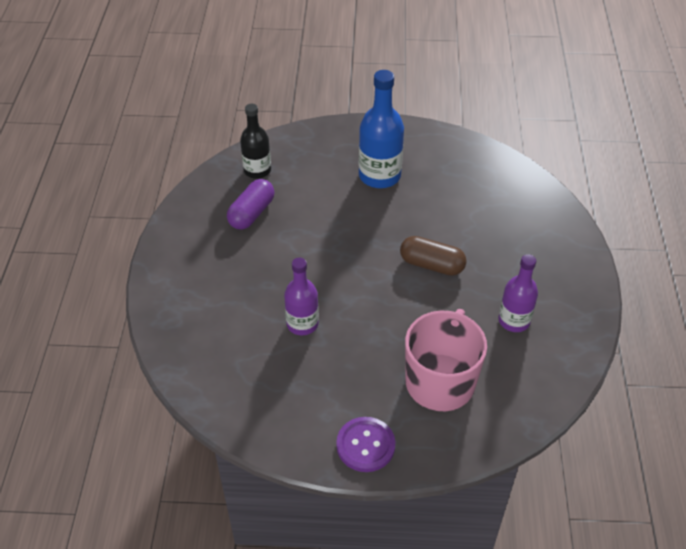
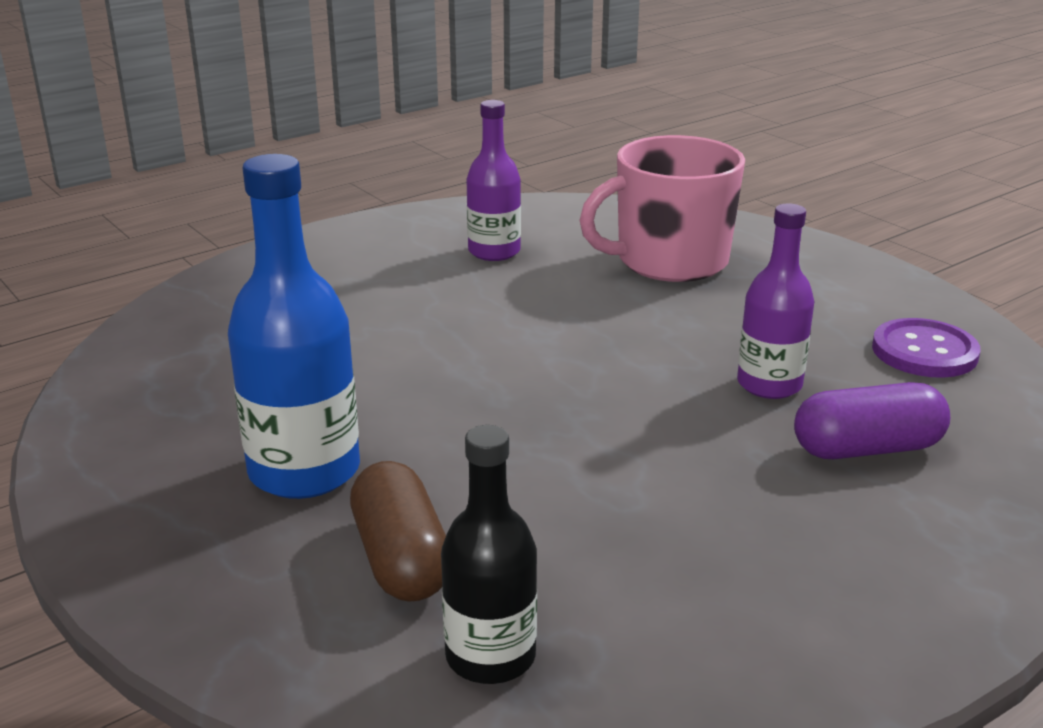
camera: 130 degrees left, 20 degrees down
purple capsule [227,179,275,230] -> purple capsule moved to [794,382,950,459]
purple button [336,417,395,472] -> purple button moved to [872,318,981,378]
brown capsule [400,236,467,276] -> brown capsule moved to [350,461,446,602]

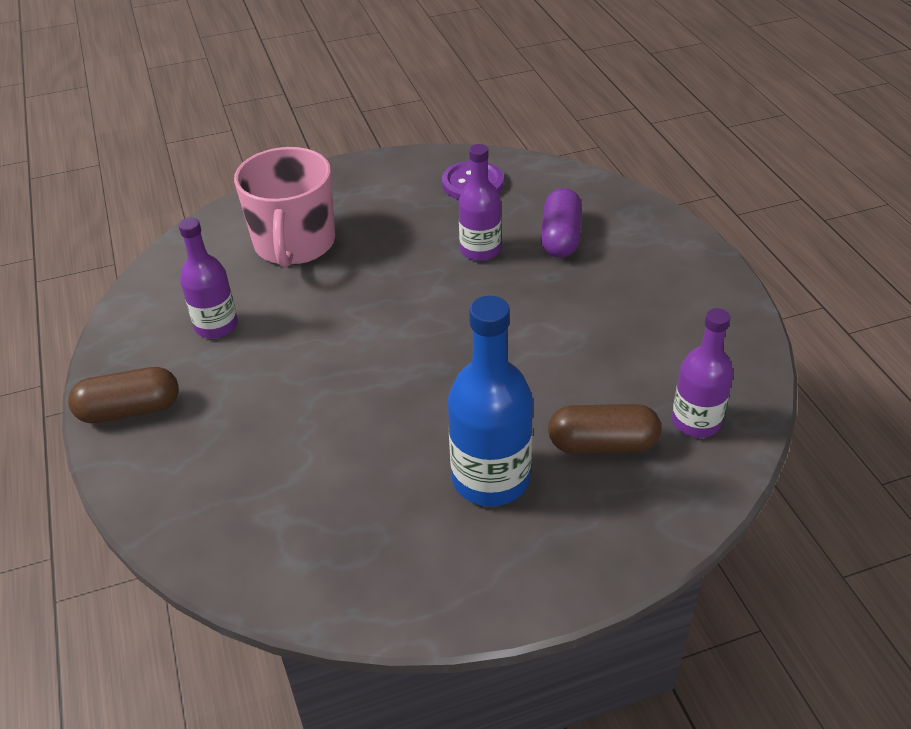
camera: 70 degrees left, 15 degrees up
black bottle [441,425,537,684] -> purple bottle [672,308,733,438]
none -> brown capsule [68,367,179,423]

